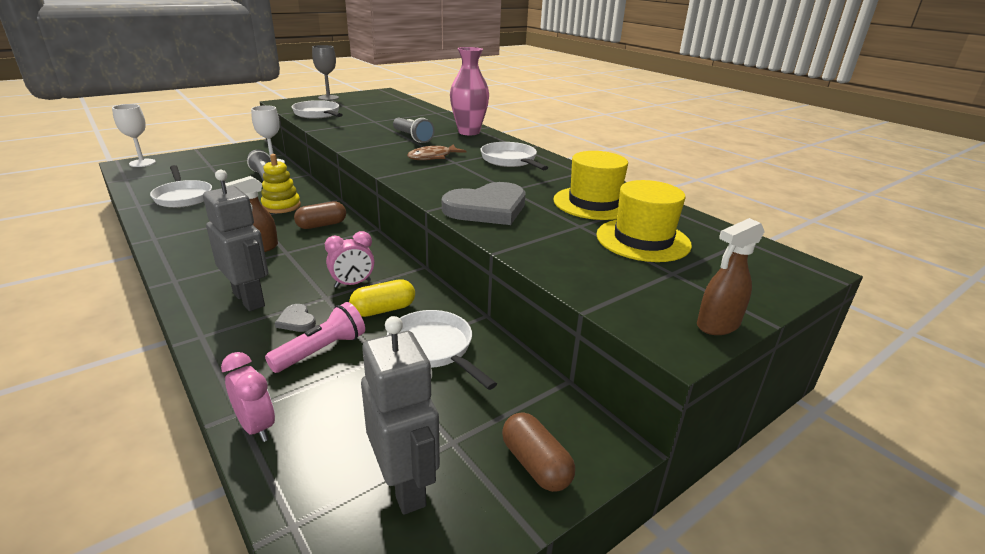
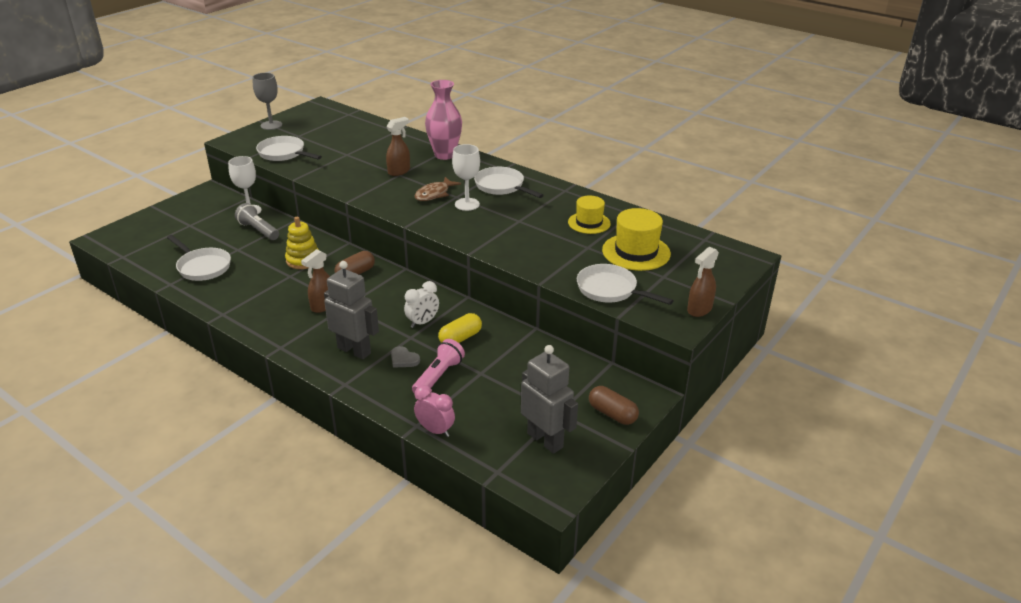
camera: 15 degrees left, 5 degrees up
white goblet [112,104,156,167] -> white goblet moved to [452,144,480,211]
pink clock [325,231,374,288] -> white clock [404,281,439,328]
white pan [387,310,497,390] -> white pan moved to [577,264,674,305]
grey flashlight [393,118,435,143] -> brown spray bottle [386,117,410,176]
grey heart [442,182,525,225] -> none
yellow hat [553,151,628,220] -> yellow hat [568,196,611,234], size x0.66

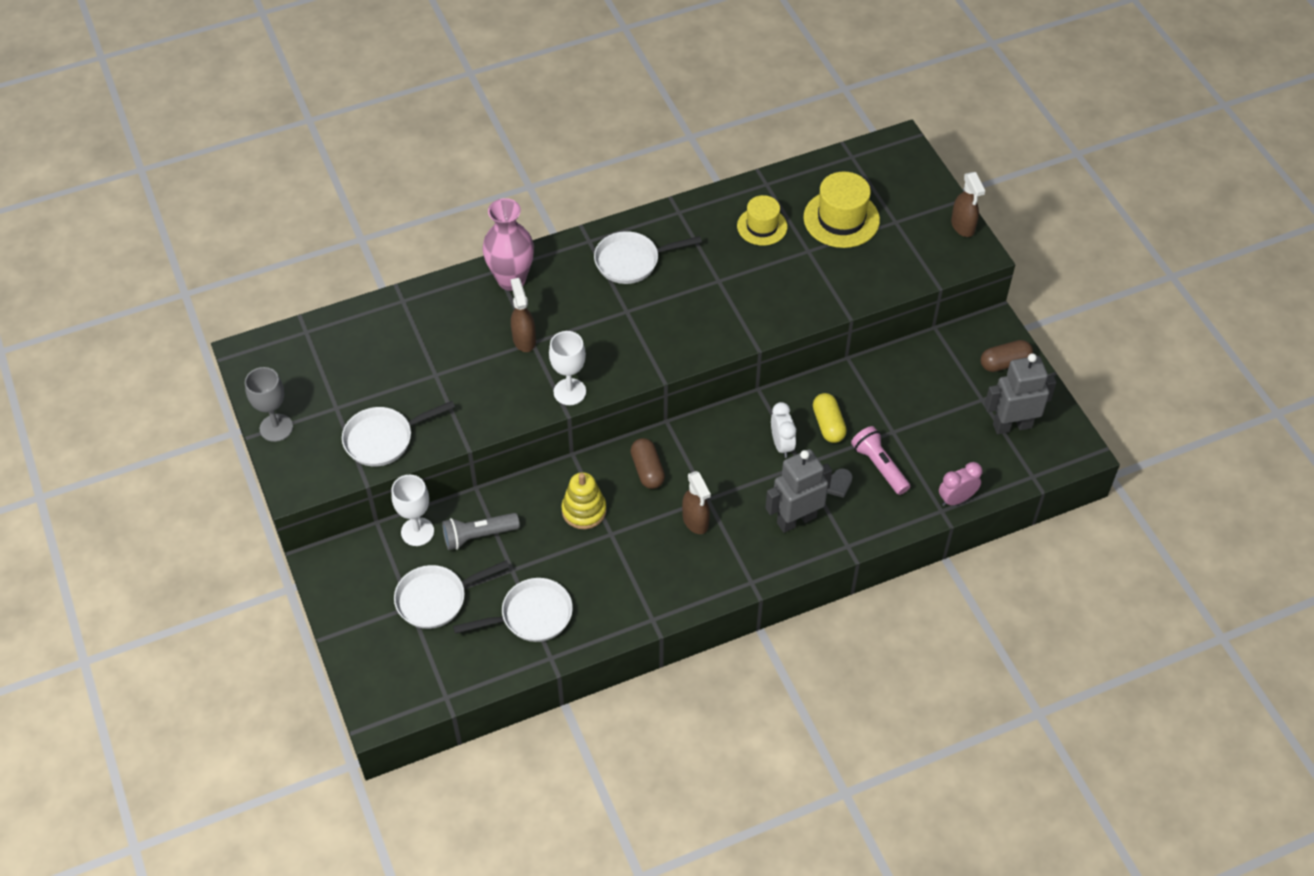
camera: 60 degrees left, 20 degrees up
brown fish [414,177,461,201] -> none
white goblet [452,144,480,211] -> white goblet moved to [549,331,586,405]
white pan [577,264,674,305] -> white pan moved to [394,560,509,629]

